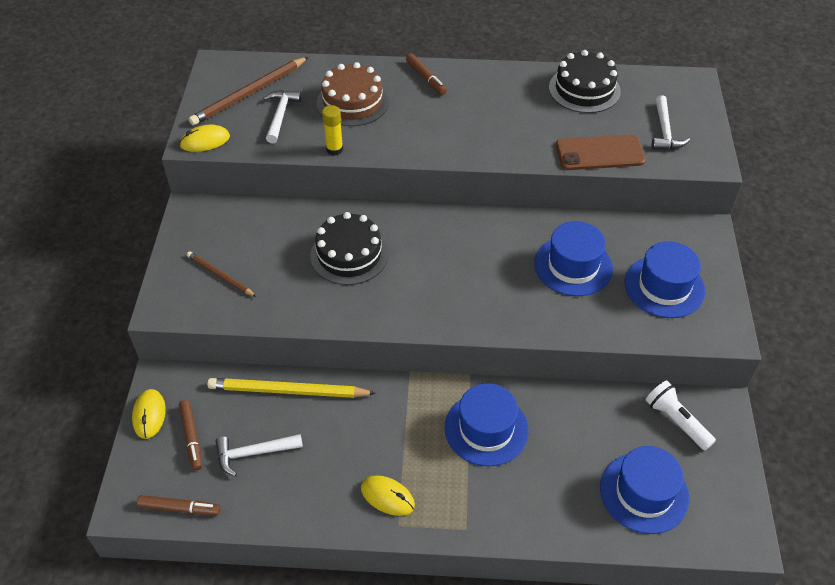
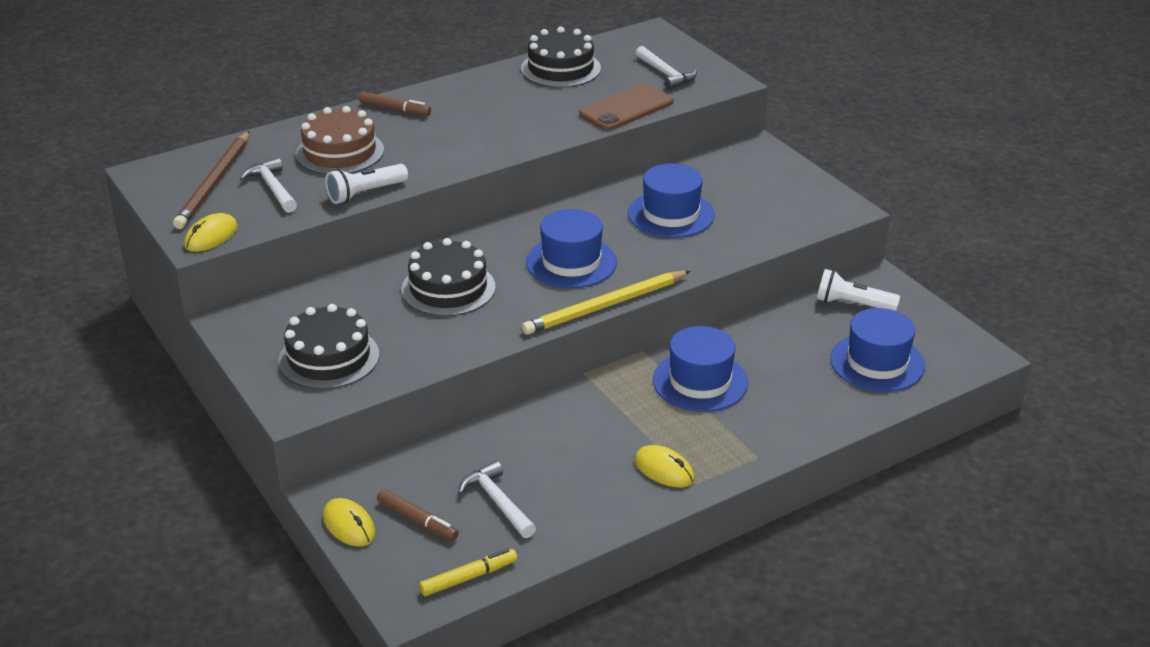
camera: 35 degrees left, 15 degrees down
brown marker [137,495,220,515] -> yellow marker [419,548,517,596]
brown pencil [187,251,256,297] -> black cake [278,304,379,389]
yellow pencil [207,378,376,398] -> yellow pencil moved to [522,271,690,335]
white hammer [216,434,303,476] -> white hammer turned 105 degrees clockwise [458,461,536,538]
yellow glue stick [322,105,343,156] -> white flashlight [325,164,408,204]
yellow mouse [361,475,415,516] -> yellow mouse turned 45 degrees clockwise [635,445,694,487]
blue hat [625,241,705,318] -> blue hat moved to [526,209,617,288]

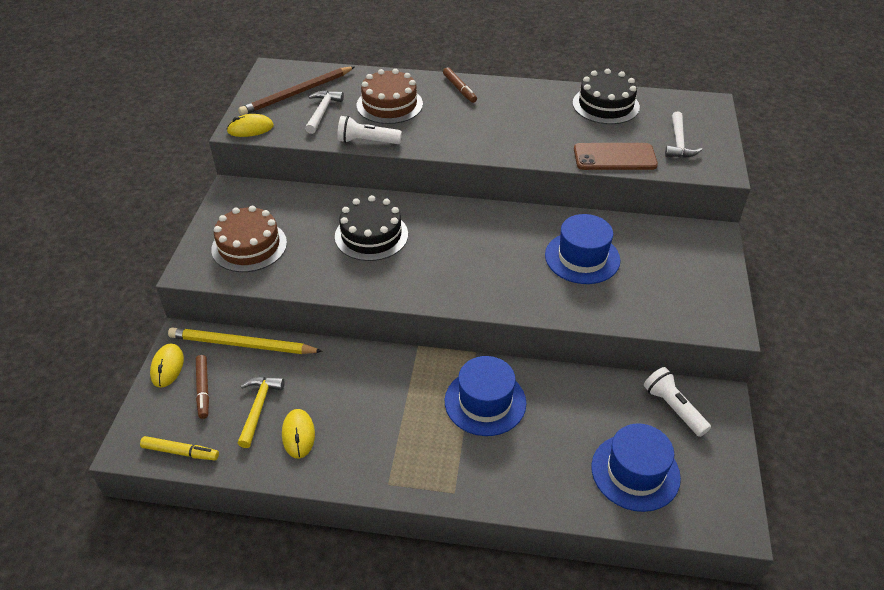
camera: 40 degrees right, 10 degrees up
black cake [278,304,379,389] -> brown cake [211,206,287,272]
white hammer [458,461,536,538] -> yellow hammer [237,377,285,448]
yellow pencil [522,271,690,335] -> yellow pencil moved to [168,328,323,354]
blue hat [526,209,617,288] -> none
yellow mouse [635,445,694,487] -> yellow mouse moved to [282,409,315,458]

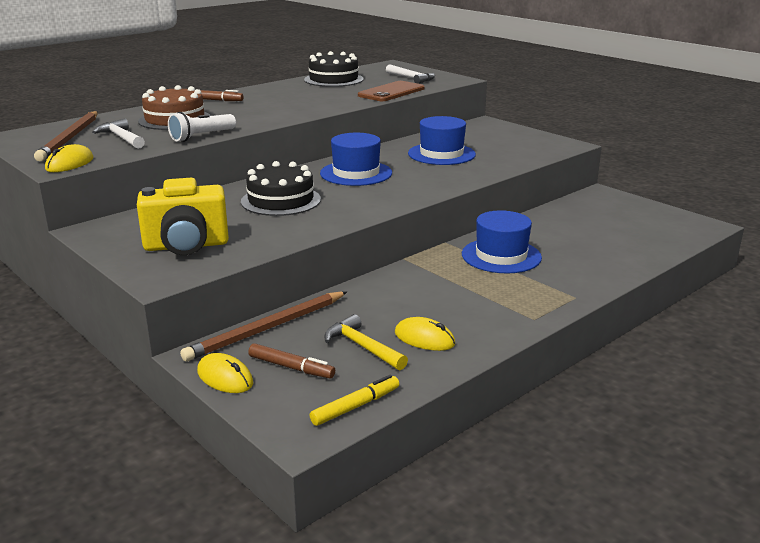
camera: 50 degrees left, 20 degrees down
yellow pencil [168,328,323,354] -> brown pencil [180,291,347,361]
brown cake [211,206,287,272] -> yellow camera [137,178,229,255]
blue hat [591,423,681,512] -> blue hat moved to [320,133,392,186]
white flashlight [644,367,711,437] -> none

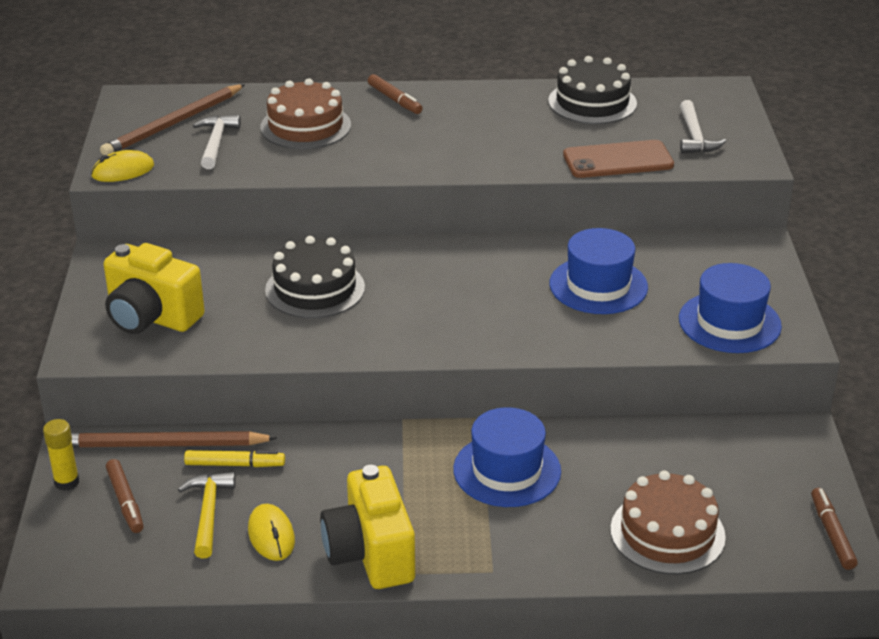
camera: 40 degrees right, 10 degrees up
white flashlight [168,112,236,142] -> none
yellow mouse [197,353,253,393] -> yellow glue stick [43,419,79,491]
yellow marker [310,375,399,426] -> yellow marker moved to [184,450,285,467]
blue hat [320,133,392,186] -> blue hat moved to [679,263,782,353]
none -> yellow camera [320,465,415,589]
none -> brown cake [610,470,726,575]
none -> brown marker [811,488,858,570]

